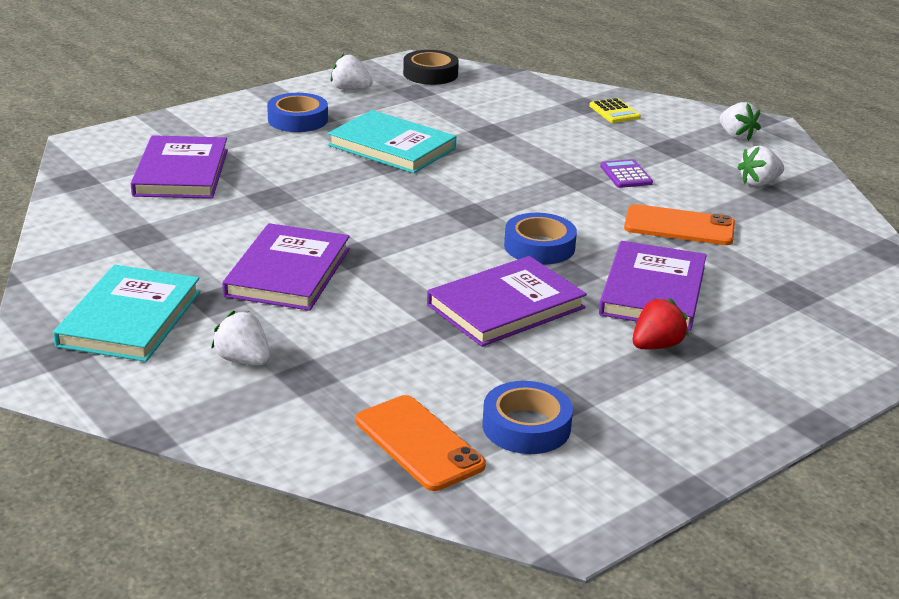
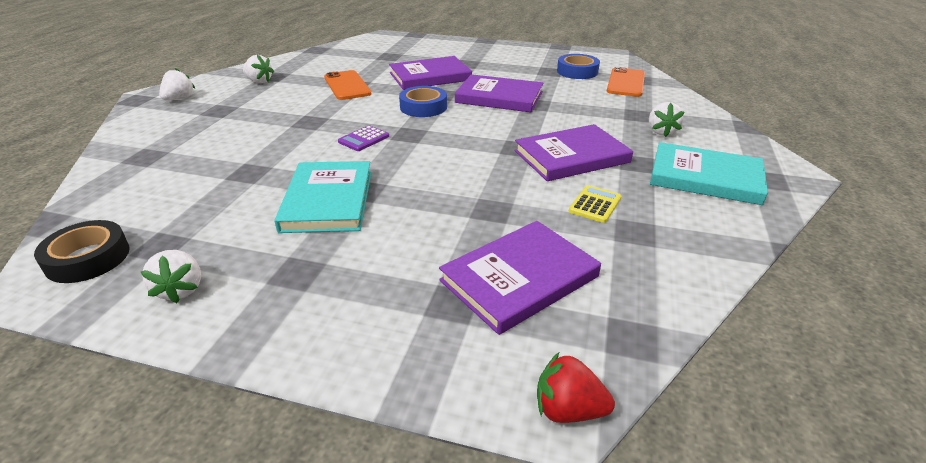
camera: 125 degrees left, 5 degrees up
turquoise book [53,265,200,362] -> turquoise book turned 45 degrees clockwise [650,142,768,205]
blue tape [267,93,328,132] -> none
yellow calculator [589,98,641,123] -> yellow calculator moved to [569,185,621,223]
purple calculator [600,159,653,188] -> purple calculator moved to [338,125,389,151]
red strawberry [633,298,689,349] -> red strawberry moved to [537,353,615,423]

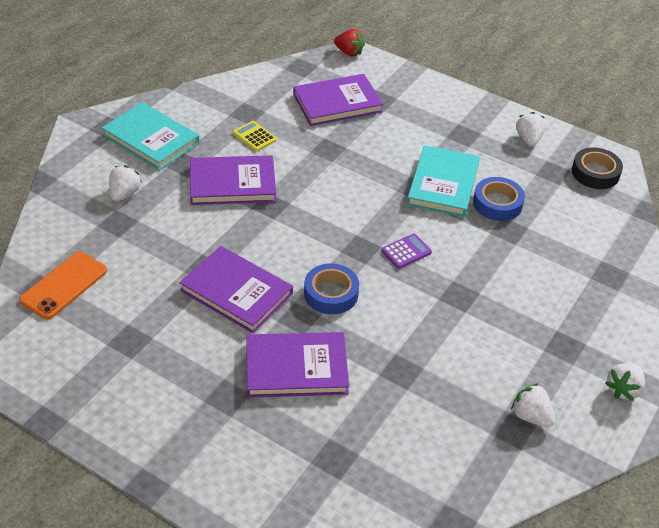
camera: 165 degrees left, 10 degrees up
orange phone [324,70,371,100] -> none
blue tape [557,54,600,79] -> blue tape moved to [473,177,525,221]
yellow calculator [569,185,621,223] -> yellow calculator turned 90 degrees clockwise [233,121,277,151]

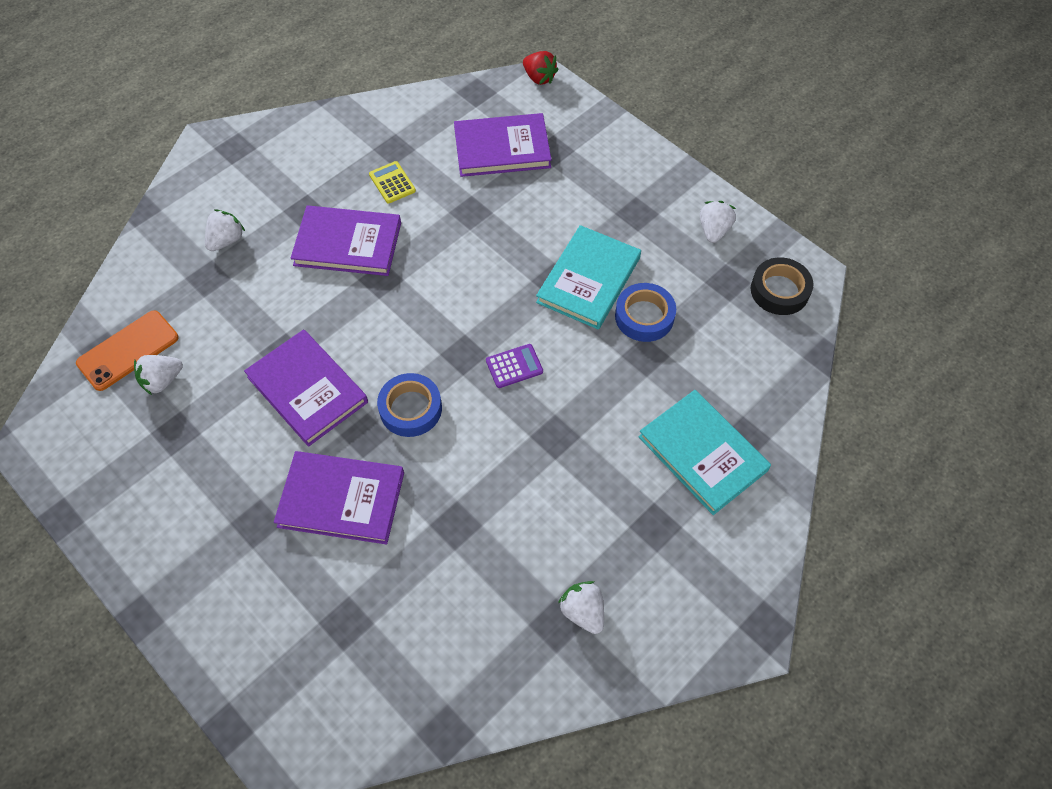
camera: 15 degrees right, 15 degrees up
turquoise book [102,102,200,170] -> turquoise book moved to [638,390,771,515]
white strawberry [605,363,645,401] -> white strawberry moved to [134,355,183,395]

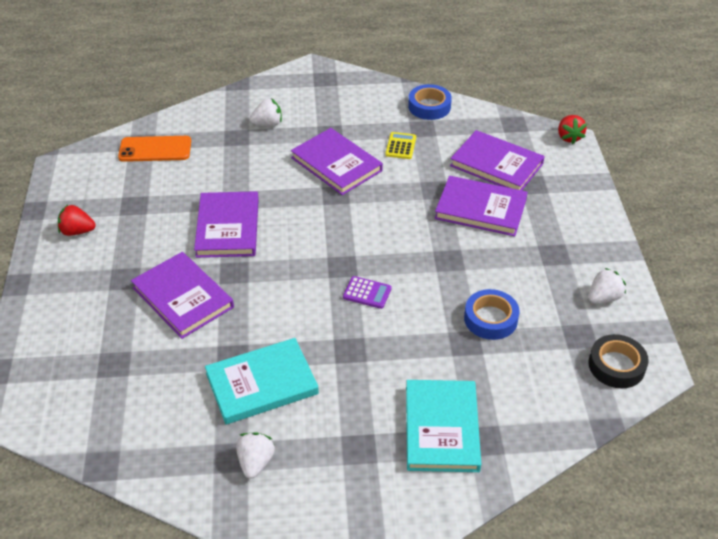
camera: 40 degrees right, 15 degrees down
white strawberry [134,355,183,395] -> none
blue tape [377,373,442,437] -> blue tape moved to [408,84,452,120]
turquoise book [536,225,641,330] -> turquoise book moved to [205,338,319,425]
none -> red strawberry [58,205,96,236]
none -> purple book [435,176,528,236]

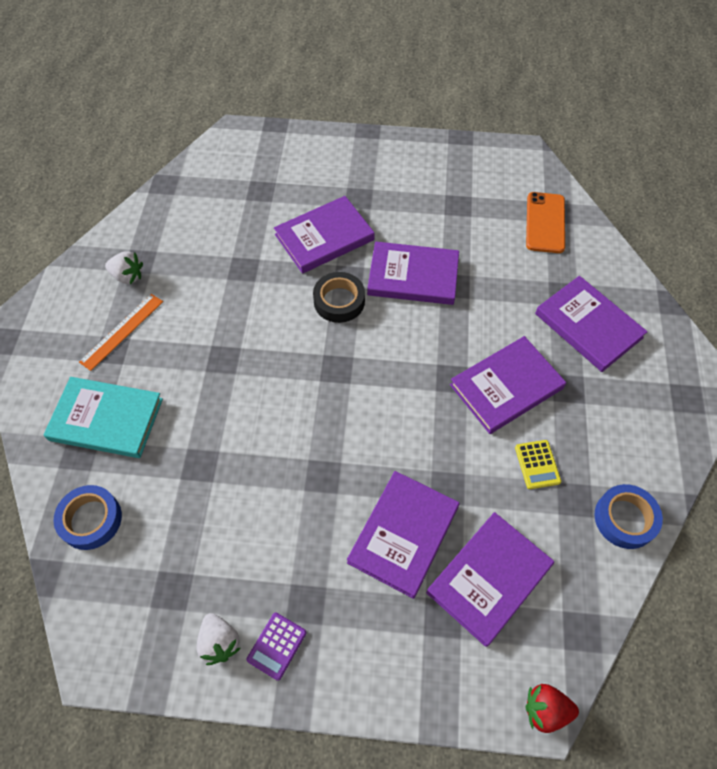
camera: 100 degrees right, 15 degrees up
red strawberry [58,205,96,236] -> none
turquoise book [205,338,319,425] -> none
white strawberry [250,98,282,126] -> purple book [535,276,648,372]
purple calculator [343,276,392,309] -> purple calculator moved to [247,613,306,681]
yellow calculator [385,132,416,159] -> yellow calculator turned 60 degrees clockwise [515,440,561,489]
blue tape [464,289,520,340] -> blue tape moved to [53,485,122,550]
black tape [588,334,649,388] -> black tape moved to [313,272,365,323]
none -> orange ruler [79,294,163,371]

